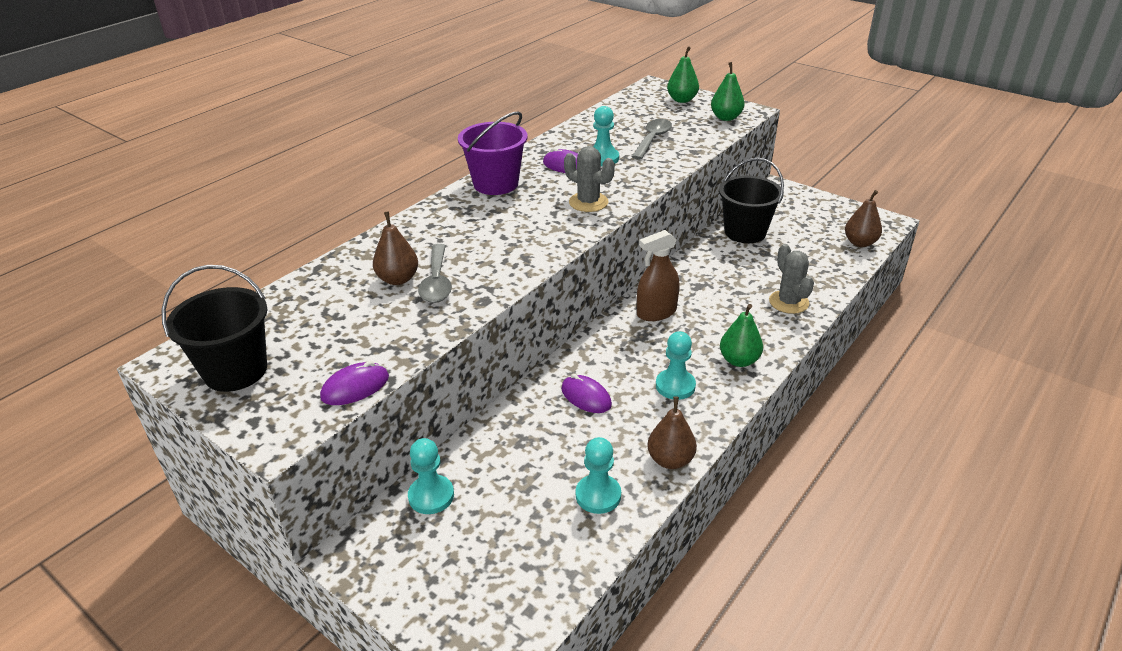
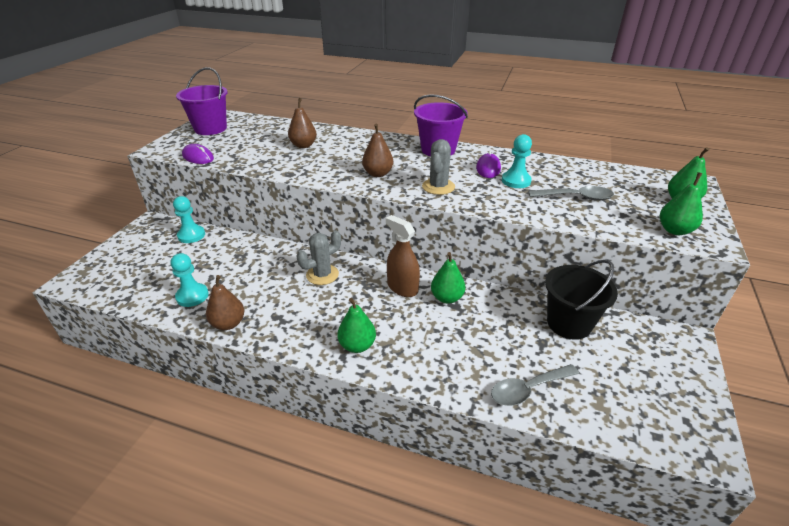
camera: 70 degrees right, 0 degrees up
black bucket [161,265,267,392] -> purple bucket [176,67,228,135]
grey spoon [418,244,452,303] -> grey spoon moved to [491,364,579,406]
purple mouse [561,374,612,413] -> none
turquoise pawn [656,331,696,400] -> none
grey cactus [769,244,814,314] -> grey cactus moved to [296,230,341,285]
brown pear [845,190,882,247] -> brown pear moved to [362,123,393,177]
none -> green pear [431,252,465,304]

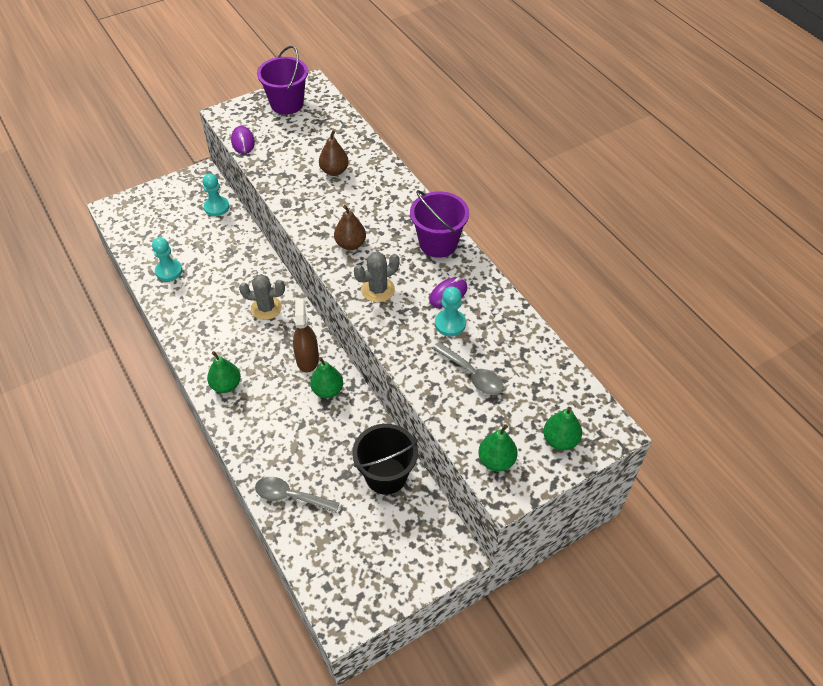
camera: 40 degrees right, 15 degrees up
brown pear [206,275,244,330] -> none

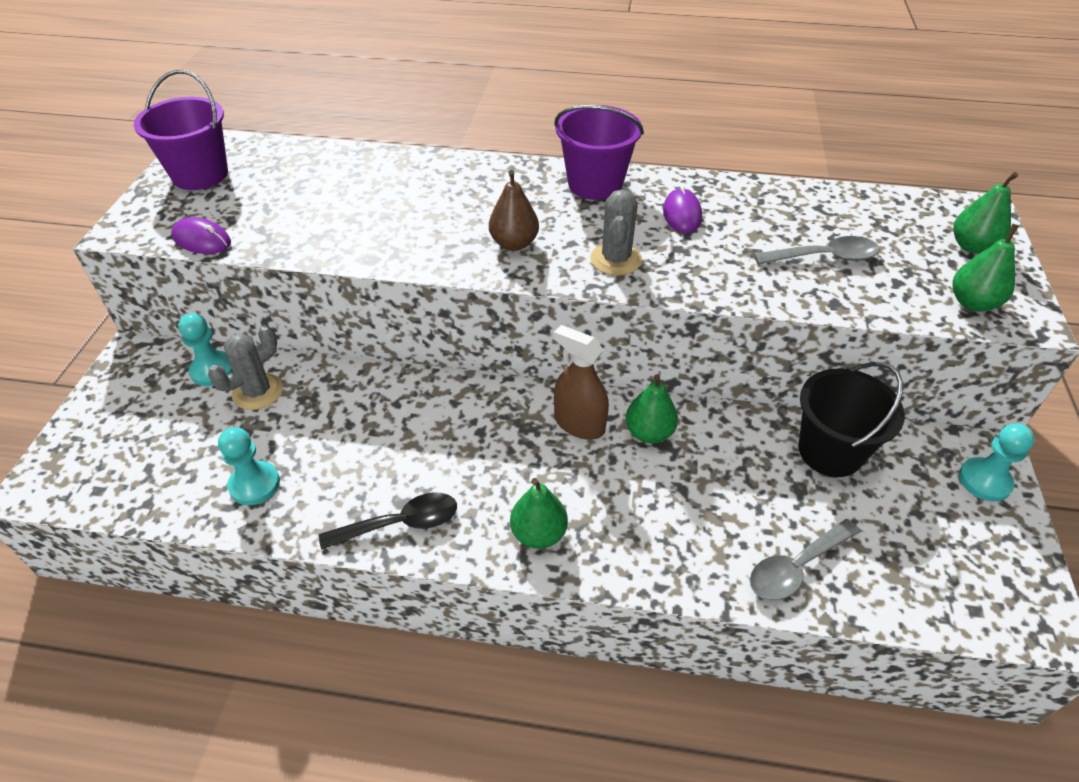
camera: 50 degrees left, 5 degrees down
grey cactus [239,274,285,320] -> grey cactus moved to [208,326,283,410]
brown pear [319,130,349,176] -> none
turquoise pawn [435,286,466,336] -> turquoise pawn moved to [959,424,1035,502]
none -> black spoon [319,492,457,550]

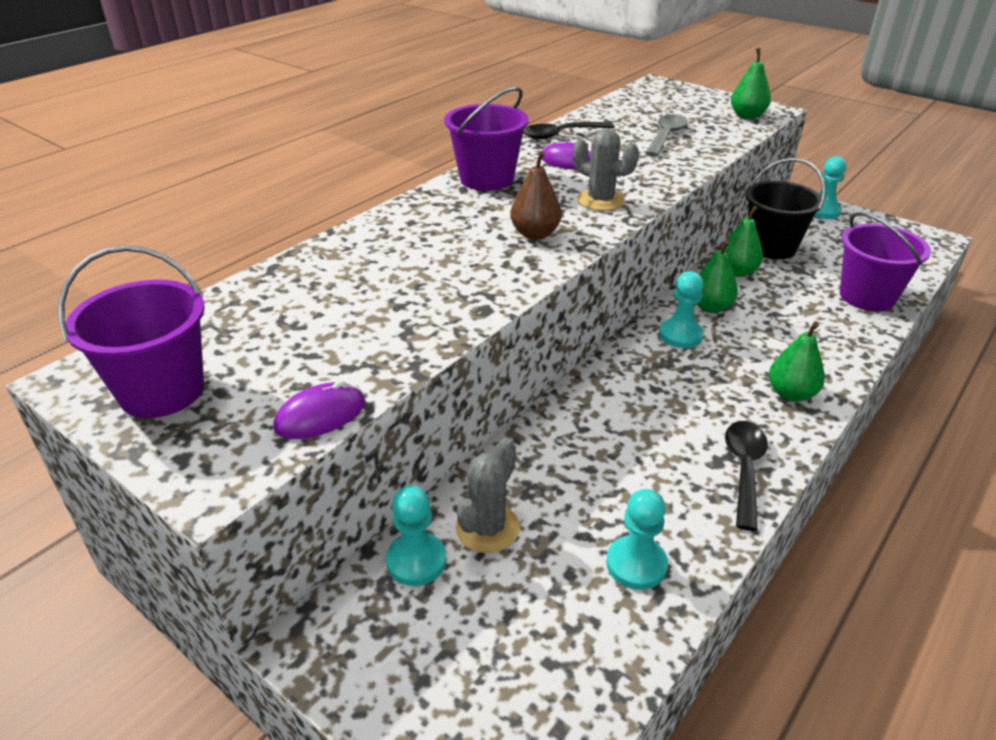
camera: 60 degrees left, 10 degrees down
grey cactus [208,326,283,410] -> grey cactus turned 45 degrees clockwise [456,438,520,553]
brown spray bottle [554,325,609,440] -> turquoise pawn [659,271,704,348]
grey spoon [750,519,860,600] -> purple bucket [840,212,931,311]
green pear [953,172,1018,254] -> green pear moved to [720,206,763,277]
none -> black spoon [523,122,615,139]

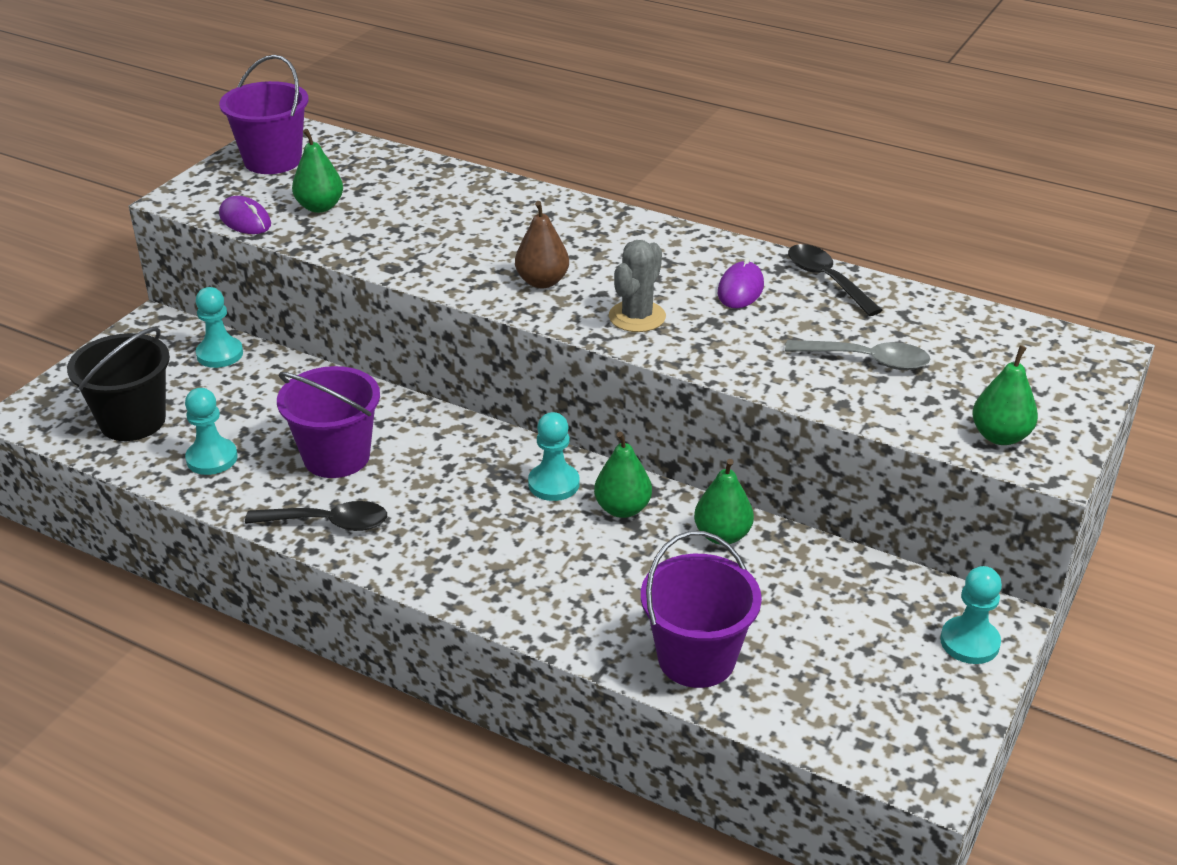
camera: 80 degrees right, 0 degrees up
purple bucket [444,87,529,191] -> purple bucket moved to [277,366,380,478]
grey cactus [456,438,520,553] -> none
black bucket [745,158,826,259] -> black bucket moved to [67,327,170,441]
green pear [769,322,825,402] -> green pear moved to [292,129,343,213]

